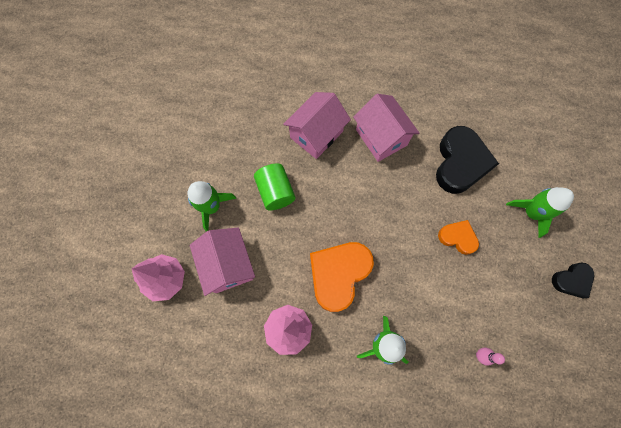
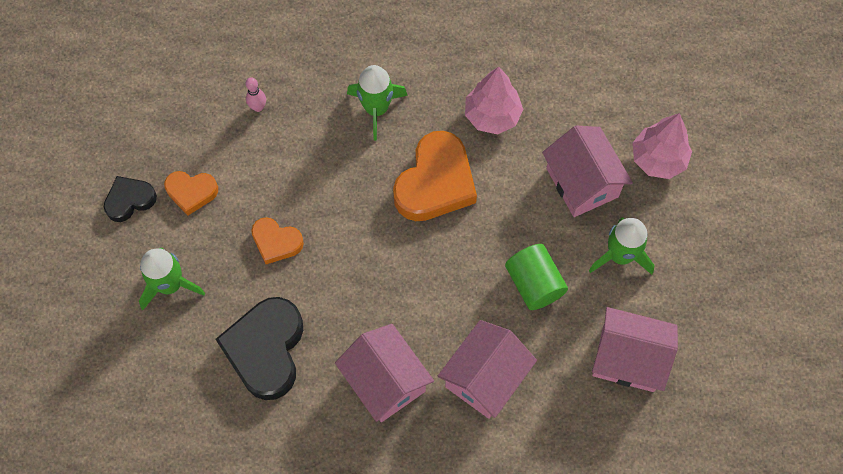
camera: 175 degrees right, 5 degrees down
none -> orange heart [164,171,218,215]
none -> pink house [592,307,678,392]

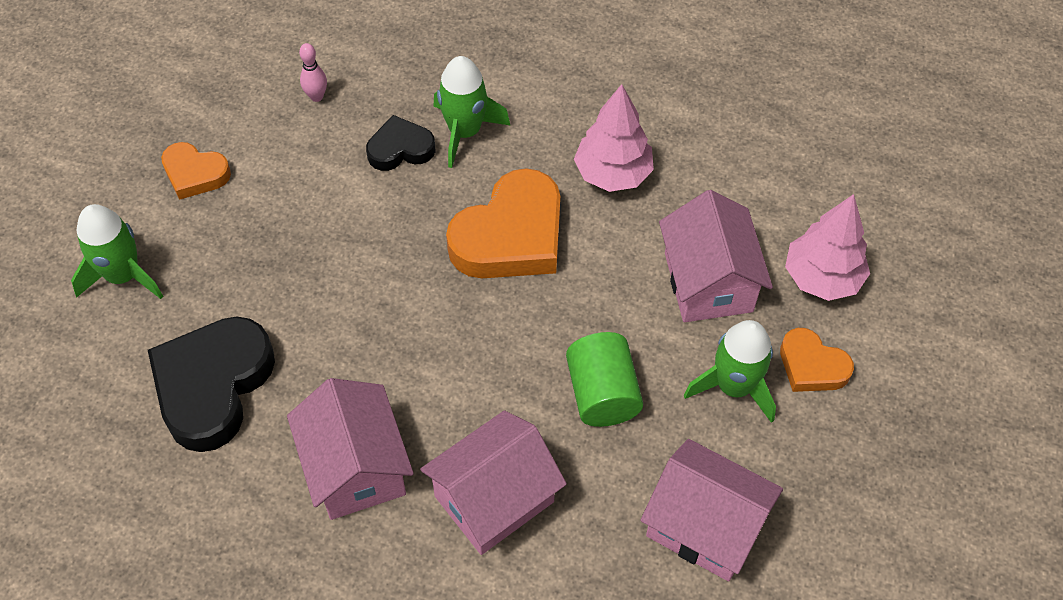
camera: 15 degrees right, 10 degrees down
black heart [104,176,157,222] -> black heart moved to [366,115,435,171]
orange heart [251,217,304,264] -> orange heart moved to [780,328,854,392]

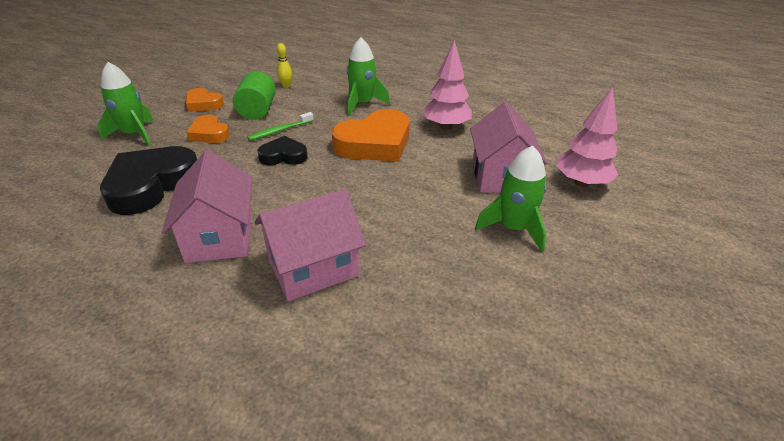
camera: 10 degrees right, 20 degrees down
pink bowling pin [299,43,327,102] -> yellow bowling pin [277,43,292,88]
black heart [366,115,435,171] -> black heart moved to [257,136,308,165]
green cylinder [566,332,643,427] -> green cylinder moved to [233,71,276,120]
pink house [640,439,783,581] -> none
orange heart [780,328,854,392] -> orange heart moved to [186,115,230,143]
none -> green toothbrush [247,112,314,141]

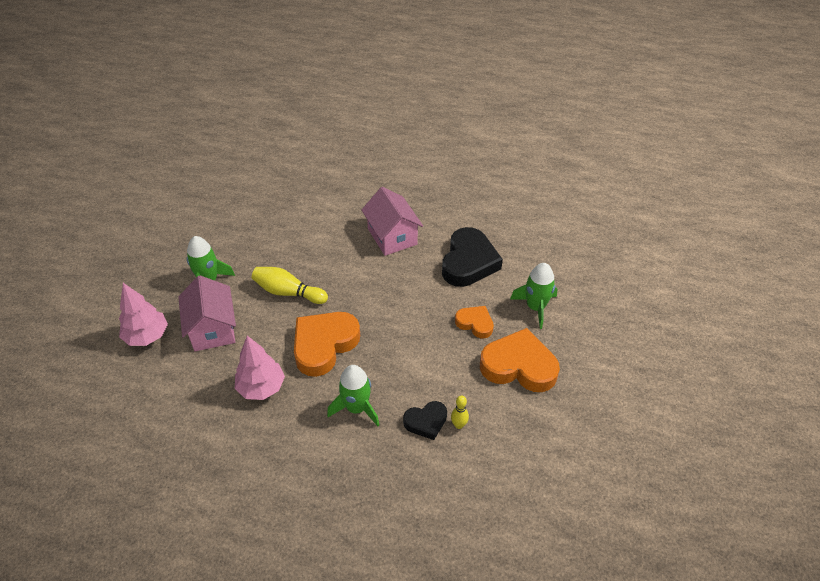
camera: 165 degrees right, 10 degrees up
orange heart [186,88,224,112] -> orange heart [480,328,560,392], size x1.83
green cylinder [233,71,276,120] -> none
green toothbrush [247,112,314,141] -> none
pink house [255,189,366,301] -> none
black heart [257,136,308,165] -> black heart moved to [403,401,447,440]
none -> yellow bowling pin [252,267,328,304]

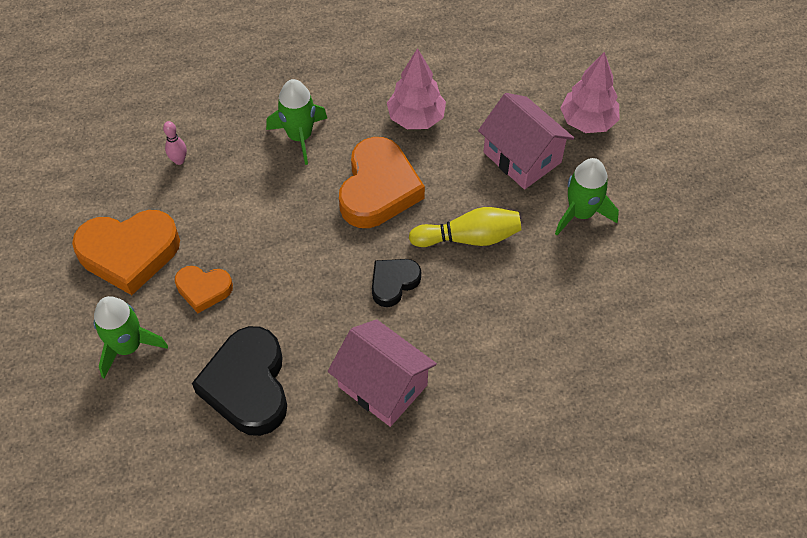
camera: 155 degrees right, 10 degrees up
black heart [403,401,447,440] -> black heart moved to [372,259,421,307]
yellow bowling pin [451,395,469,429] -> pink bowling pin [163,121,187,165]

